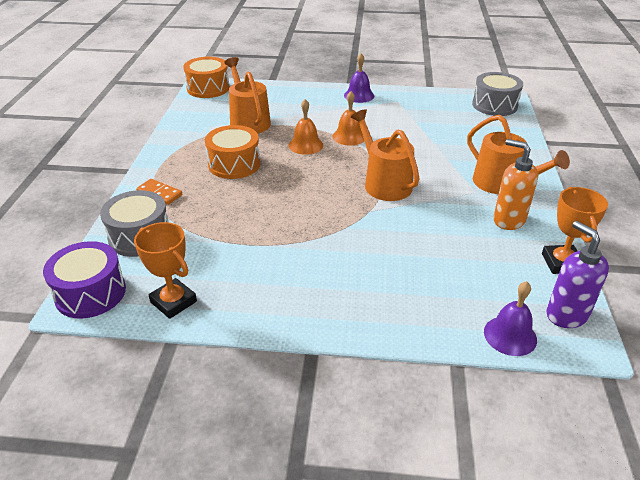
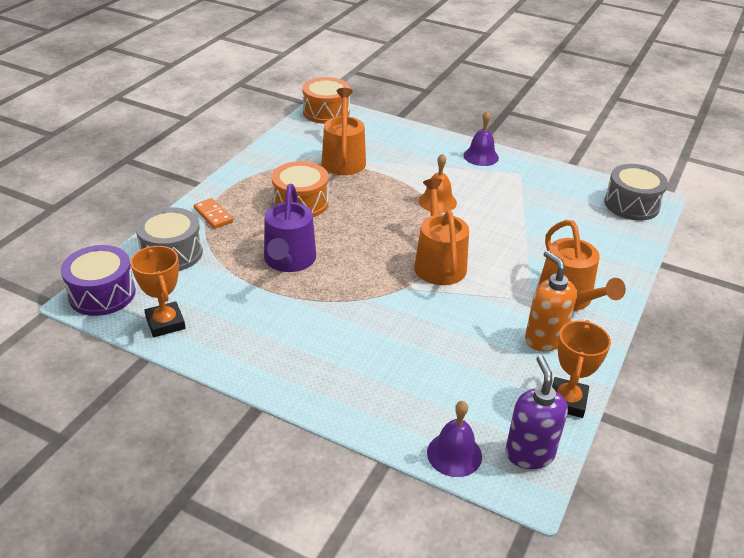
camera: 20 degrees right, 0 degrees up
orange bell [288,99,323,155] -> none
none -> purple watering can [264,184,316,272]

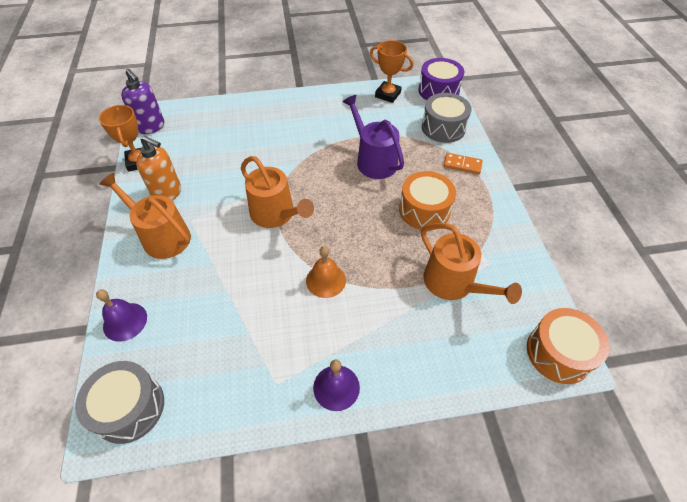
camera: 145 degrees right, 15 degrees up
purple bell [427,401,482,477] -> purple bell moved to [96,289,147,342]

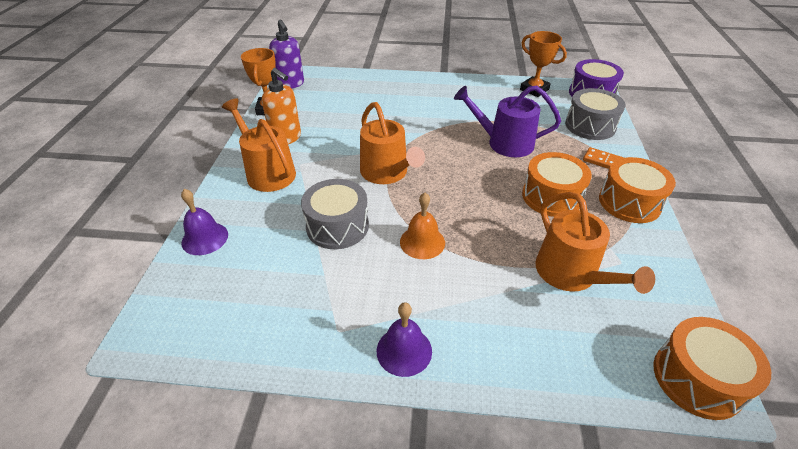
camera: 15 degrees right, 10 degrees down
grey drum [75,361,164,444] -> grey drum moved to [301,179,369,249]
purple watering can [342,95,404,179] -> purple watering can turned 60 degrees counterclockwise [454,86,561,157]
none -> orange drum [599,157,676,223]

